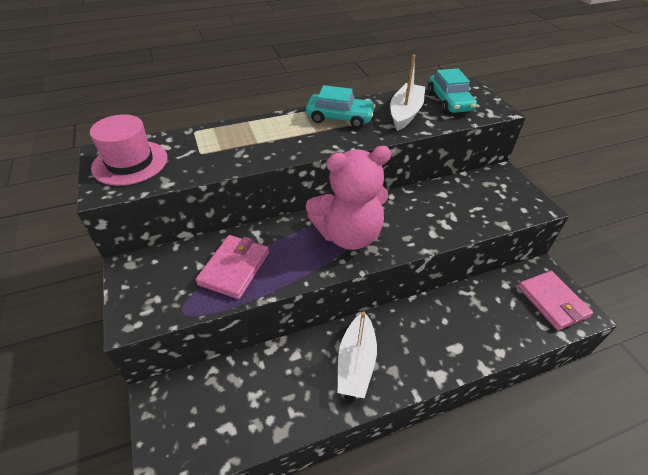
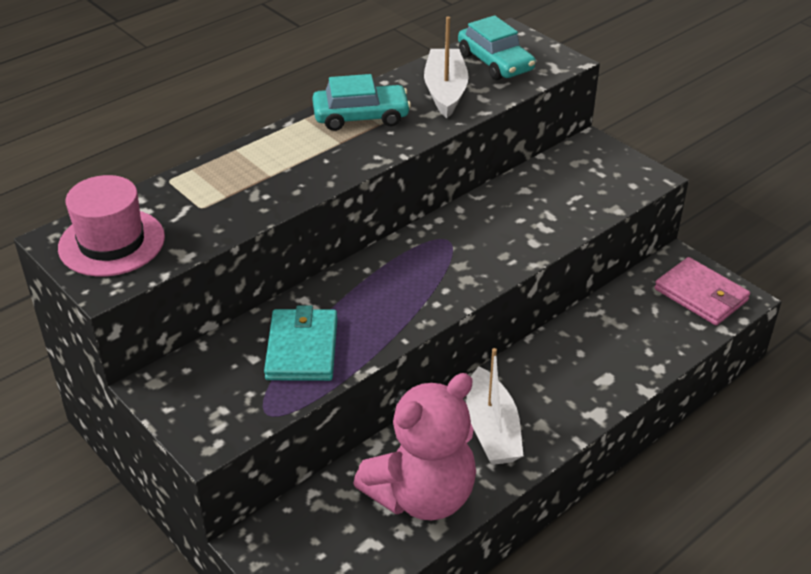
camera: 20 degrees left, 5 degrees down
pink wallet [195,235,269,299] -> turquoise wallet [264,305,337,381]
pink teddy bear [306,146,391,250] -> pink teddy bear moved to [353,373,476,520]

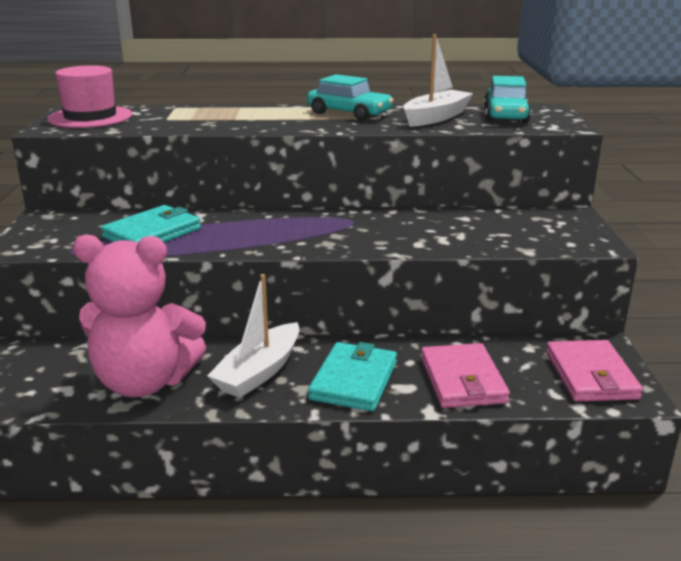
camera: 40 degrees right, 15 degrees down
none -> turquoise wallet [308,342,397,411]
none -> pink wallet [421,343,510,408]

